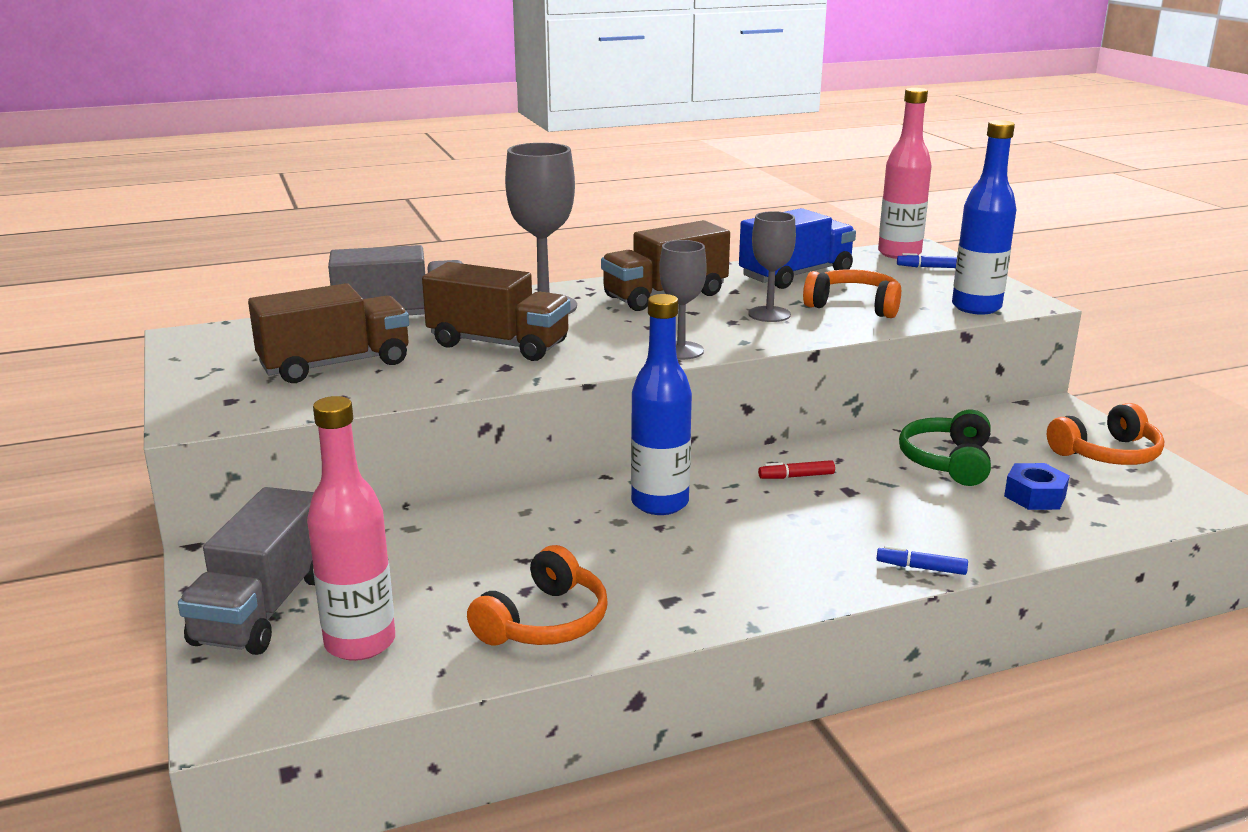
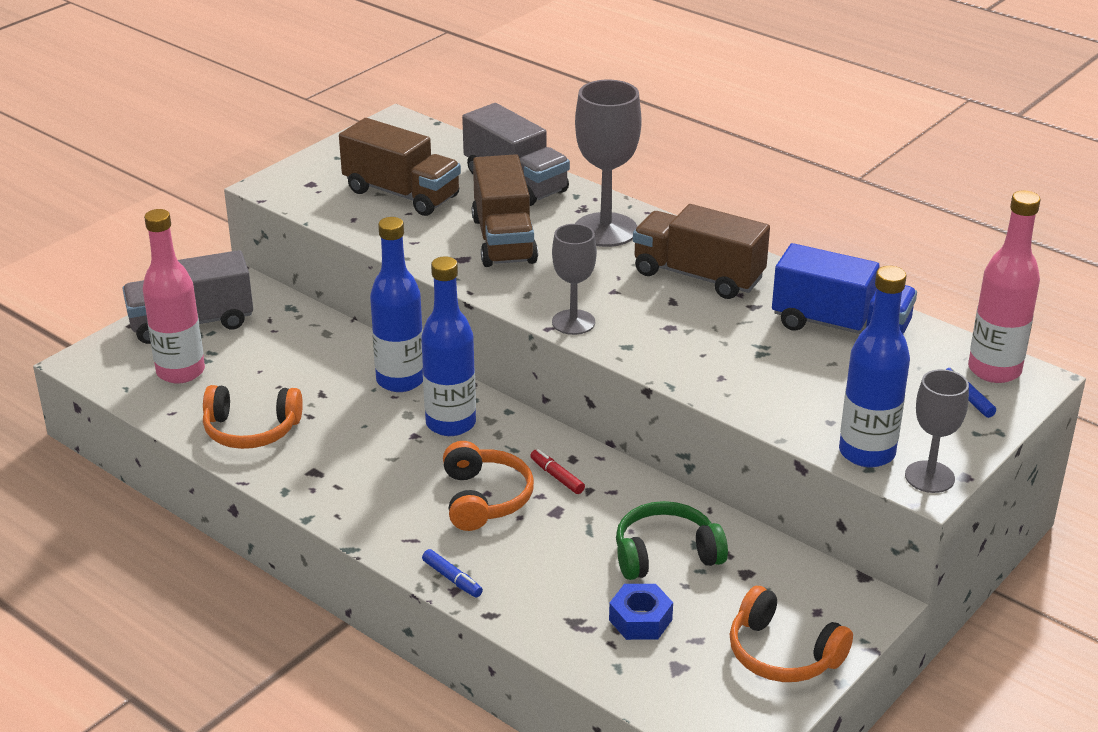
camera: 60 degrees right, 10 degrees up
grey goblet [748,211,796,322] -> grey goblet moved to [905,369,969,493]
orange headphones [803,269,901,318] -> orange headphones moved to [443,441,534,531]
blue marker [876,545,968,575] -> blue marker turned 150 degrees clockwise [422,549,483,597]
none -> blue bottle [370,217,423,392]

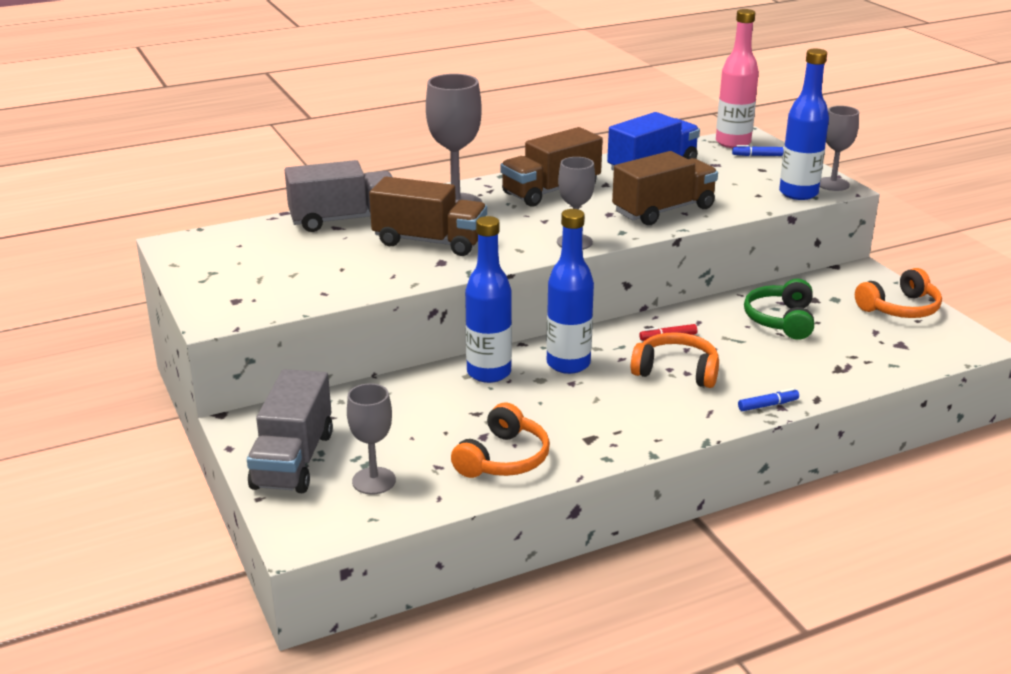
camera: 65 degrees left, 5 degrees down
pink bottle [143,209,205,383] -> grey goblet [347,383,396,495]
brown truck [339,118,461,216] -> brown truck moved to [612,151,718,225]
blue nut [609,584,673,640] -> none

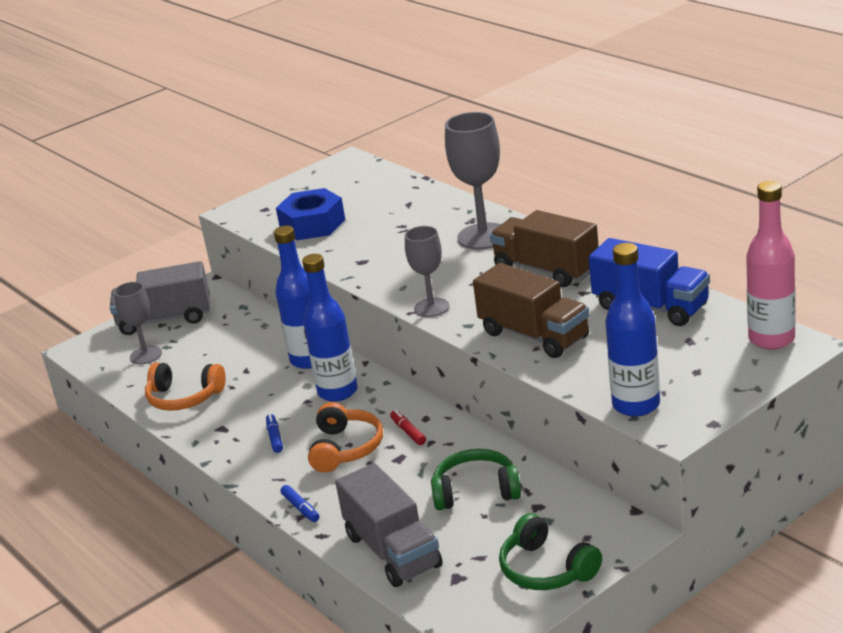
camera: 80 degrees right, 0 degrees up
grey truck [285,160,392,232] -> grey truck moved to [335,463,443,587]
brown truck [369,177,487,256] -> none
blue marker [732,145,784,156] -> blue marker moved to [266,414,283,453]
grey goblet [820,106,859,191] -> none
orange headphones [855,268,942,318] -> green headphones [499,513,602,590]
none -> blue nut [276,188,345,240]

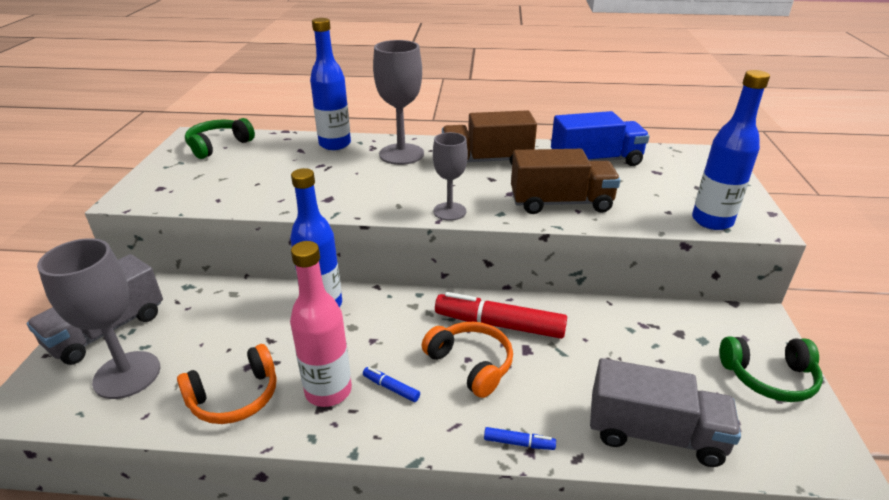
camera: 50 degrees left, 5 degrees up
grey goblet [114,282,162,364] -> grey goblet [37,238,160,399], size x1.60
blue nut [276,188,345,240] -> none
blue bottle [302,254,358,402] -> blue bottle moved to [310,18,351,150]
red marker [390,410,426,445] -> red marker [435,292,567,339], size x2.28
green headphones [431,449,521,510] -> green headphones moved to [185,118,255,159]
pink bottle [746,181,796,349] -> pink bottle moved to [290,241,352,407]

